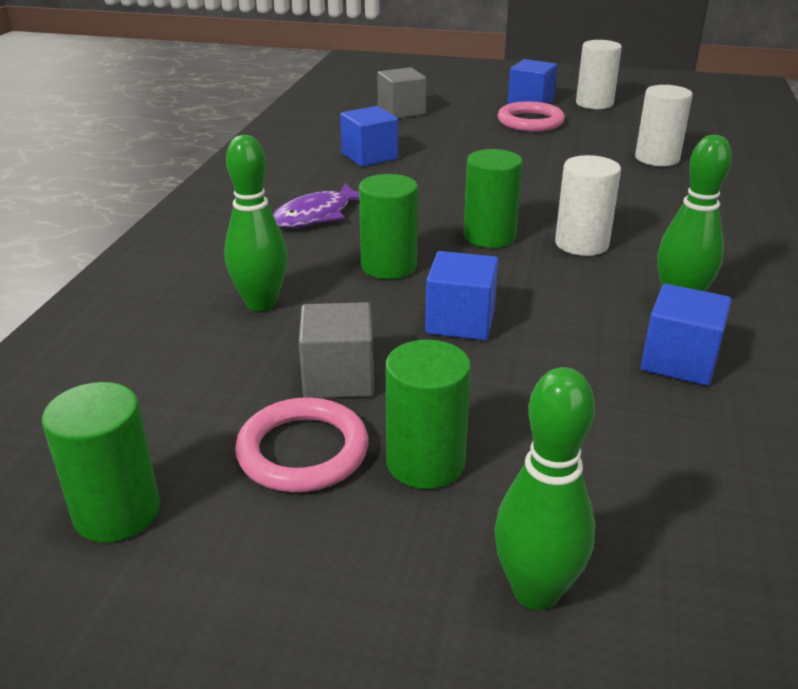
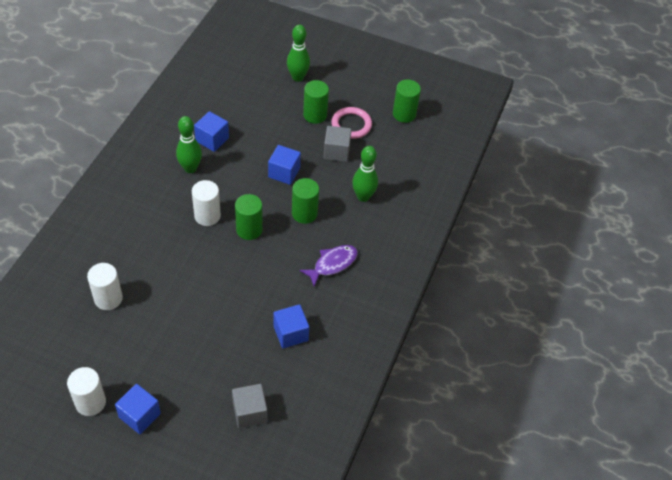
camera: 175 degrees left, 20 degrees up
pink ring [498,101,565,131] -> none

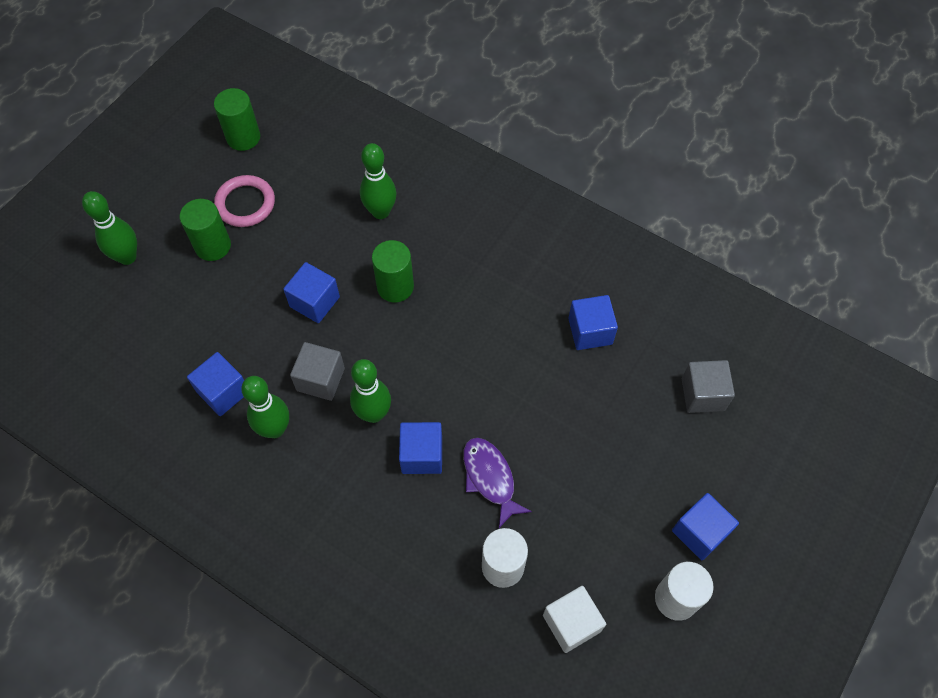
camera: 75 degrees left, 10 degrees up
white cylinder [192,180,221,226] -> green bowling pin [350,359,391,423]
green cylinder [235,194,263,240] -> none
purple fish [299,245,358,287] -> purple fish moved to [463,437,532,528]
grey cube [323,126,351,162] -> grey cube moved to [290,342,345,401]
none -> blue cube [399,422,442,474]
none -> white cube [543,586,606,653]

